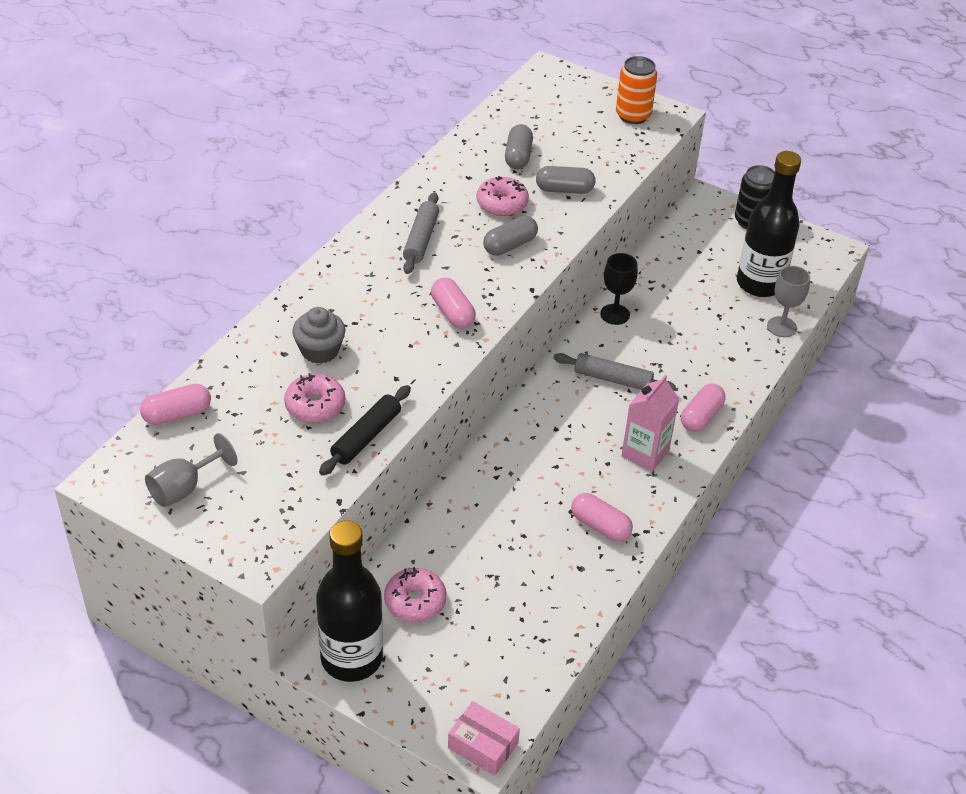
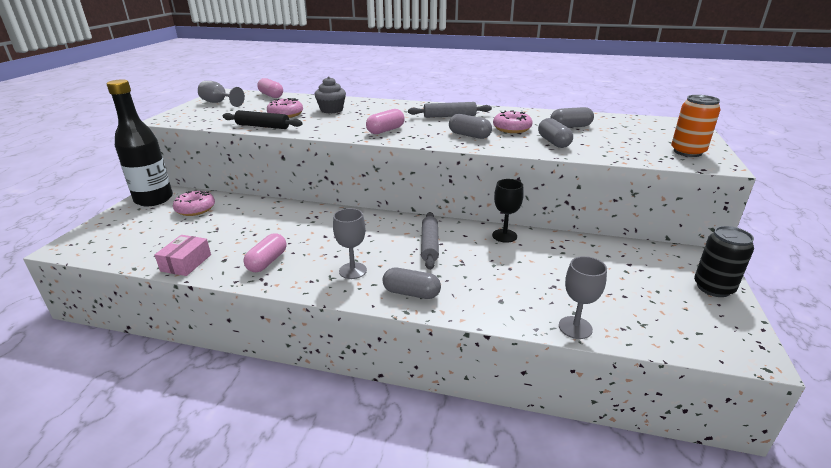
camera: 75 degrees right, 15 degrees down
pink box [448,701,520,776] -> pink box moved to [155,235,211,276]
pink carton [621,375,679,472] -> grey goblet [333,208,367,279]
pink capsule [681,383,725,432] -> grey capsule [383,268,441,299]
black bottle [737,151,801,297] -> none

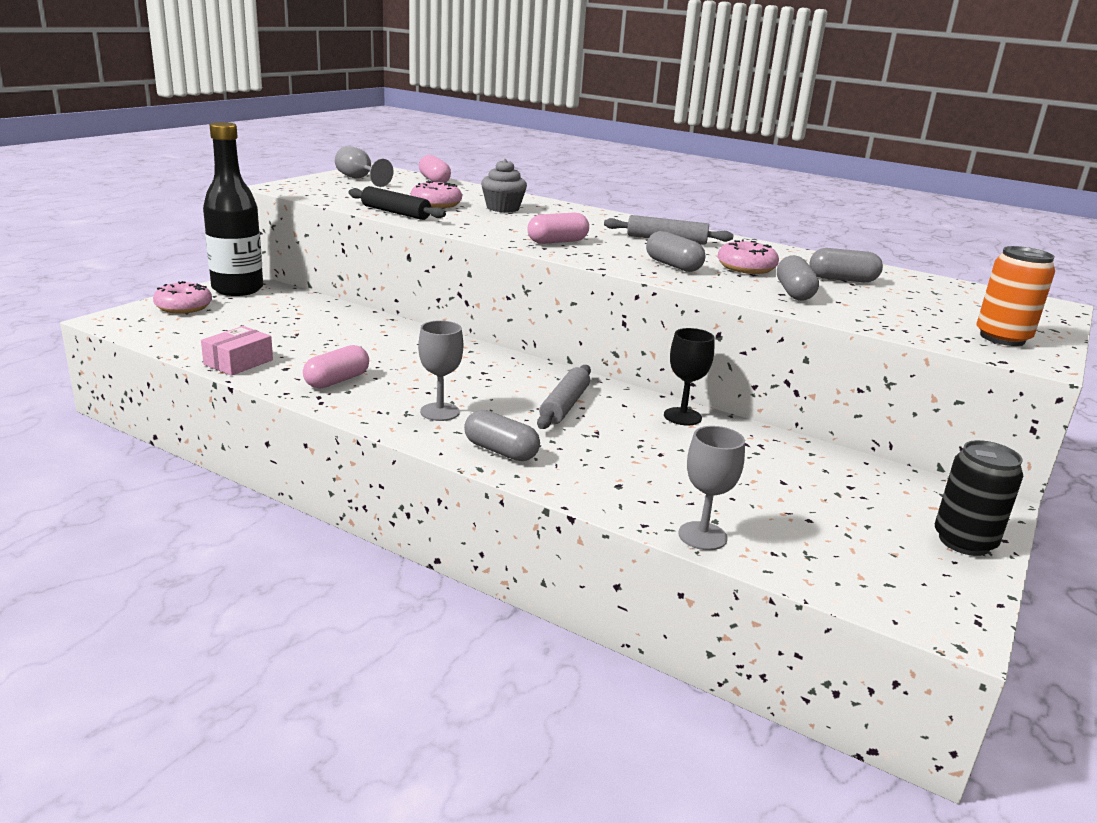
camera: 15 degrees right, 5 degrees down
pink donut [173,191,215,216] -> pink donut moved to [153,281,212,314]

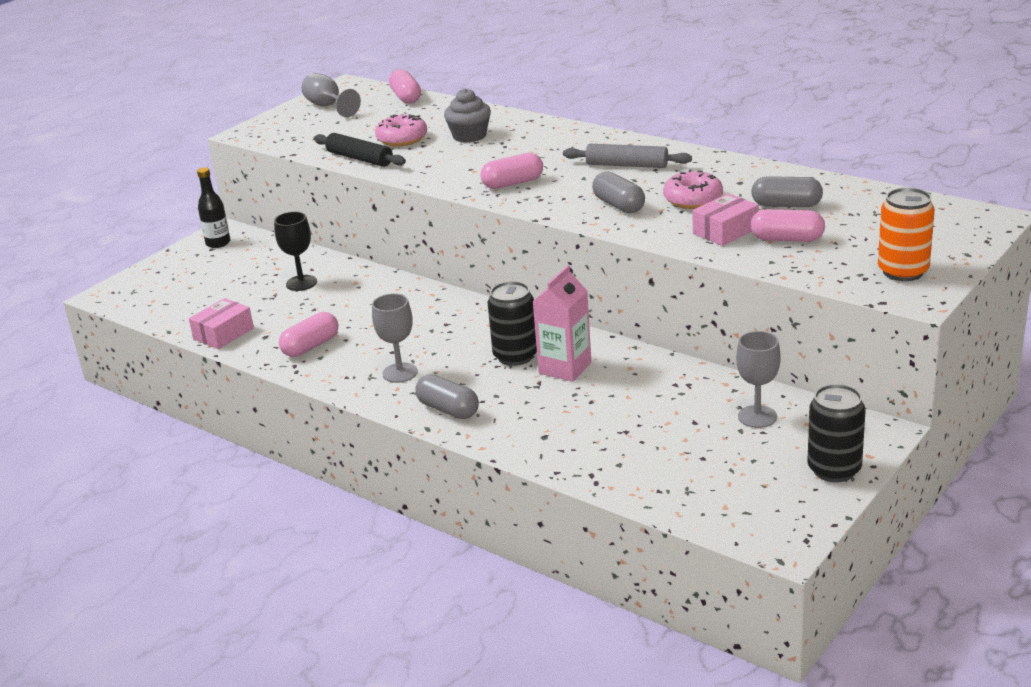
camera: 10 degrees right, 5 degrees up
pink donut [153,281,212,314] -> none
black bottle [203,122,263,296] -> black bottle [197,167,230,248], size x0.51
grey rolling pin [537,365,591,429] -> black can [487,281,537,366]
black goblet [664,328,714,426] -> black goblet moved to [274,212,317,291]
grey goblet [678,426,745,550] -> grey goblet moved to [736,331,781,428]
grey capsule [777,255,819,301] -> pink box [692,193,759,246]
none -> pink carton [533,265,591,382]
none -> pink capsule [750,209,825,242]

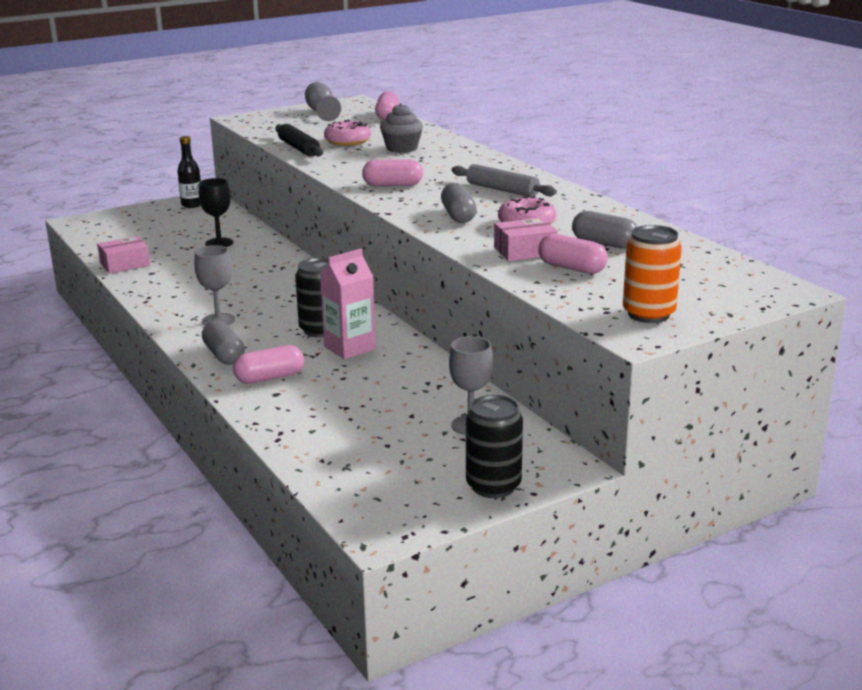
camera: 20 degrees right, 5 degrees down
pink capsule [279,312,338,357] -> pink capsule moved to [233,345,304,384]

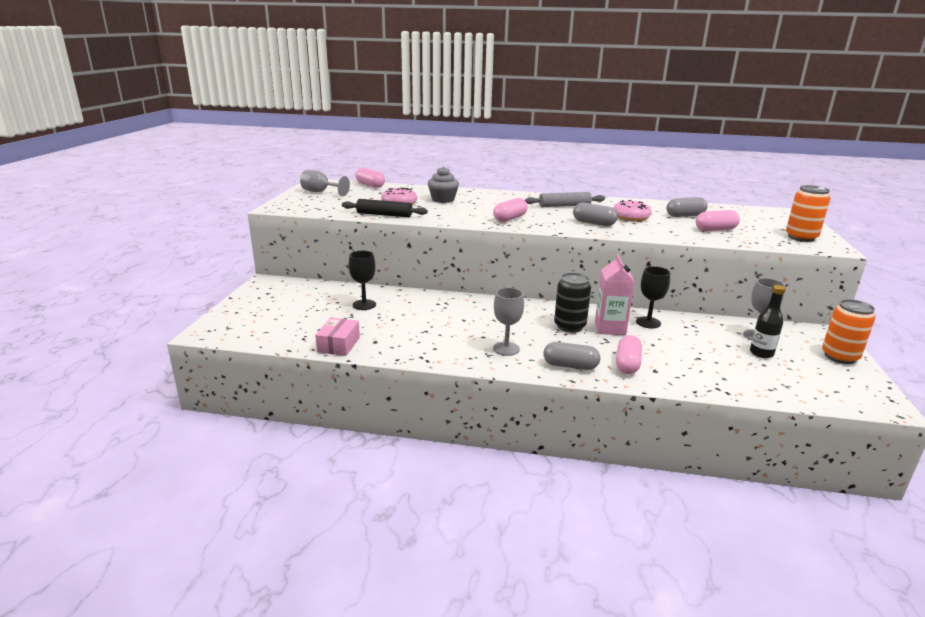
camera: 50 degrees left, 0 degrees up
black bottle [177,136,201,208] -> black bottle moved to [750,285,786,358]
black can [466,395,523,498] -> orange can [822,299,875,364]
pink box [494,218,558,261] -> none
none -> black goblet [636,266,670,328]

